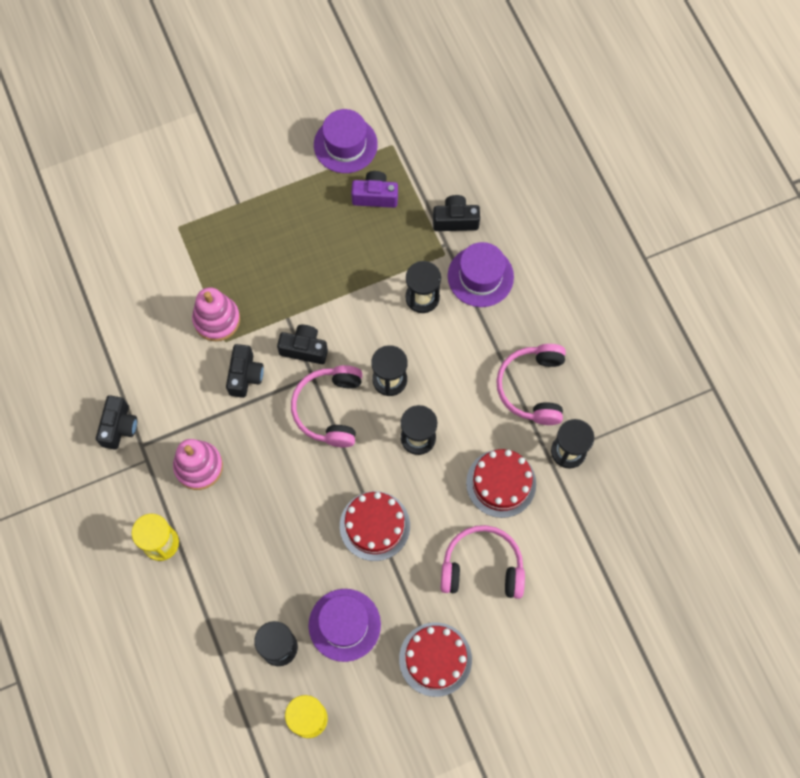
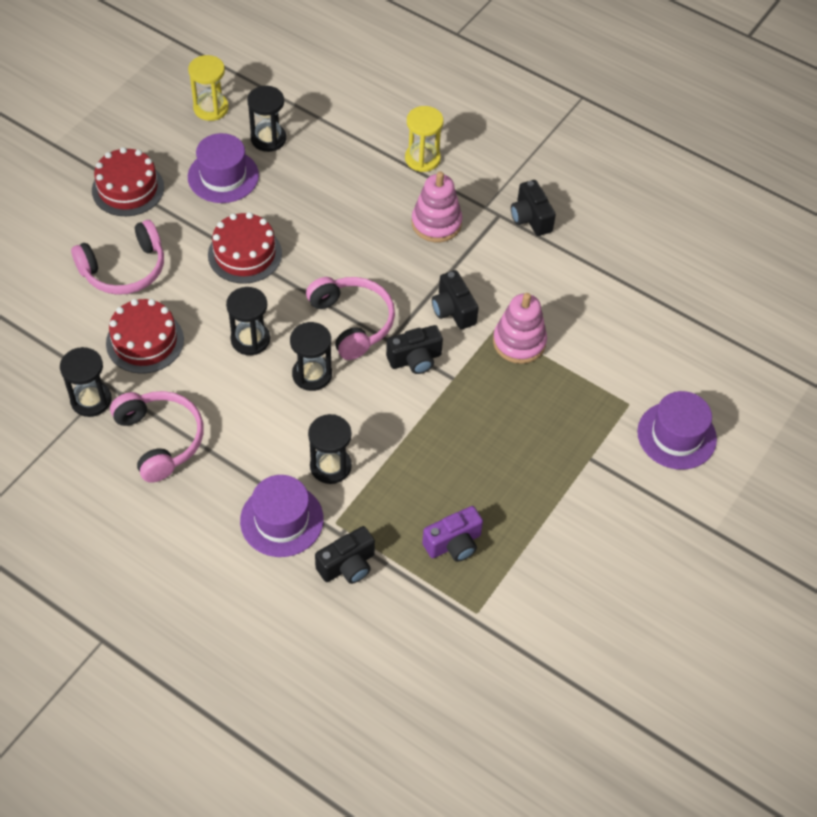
camera: 145 degrees right, 15 degrees down
purple hat [314,109,378,173] -> purple hat moved to [637,391,717,470]

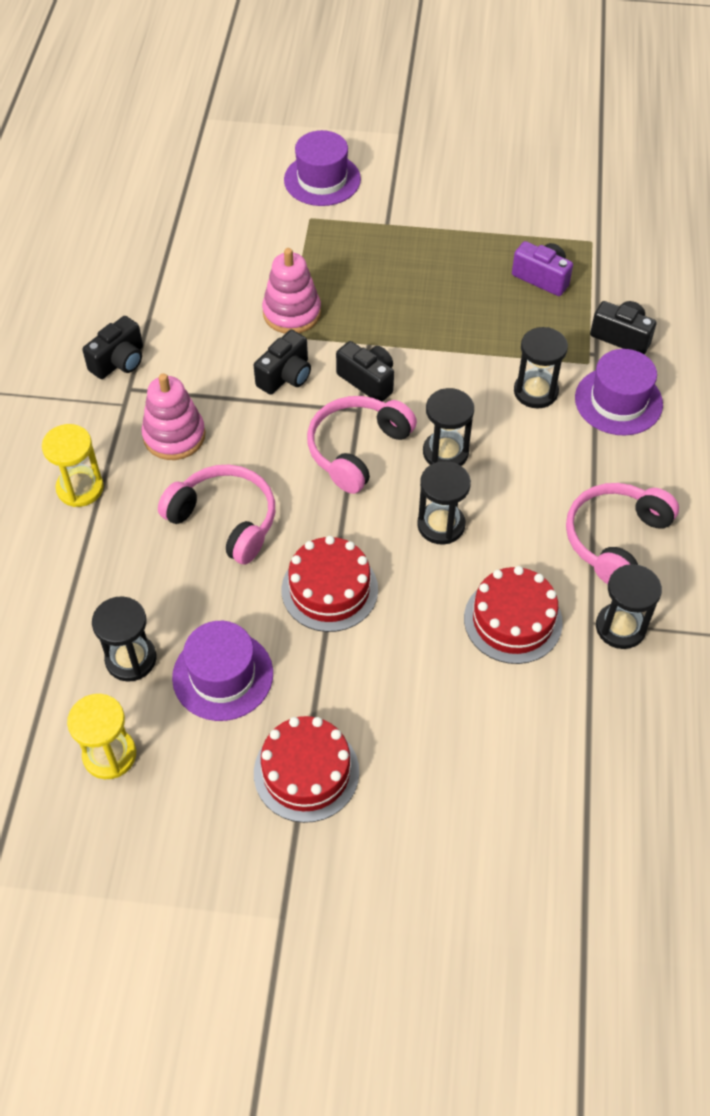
camera: 115 degrees left, 0 degrees up
pink headphones [71,220,164,295] -> pink headphones moved to [158,465,275,564]

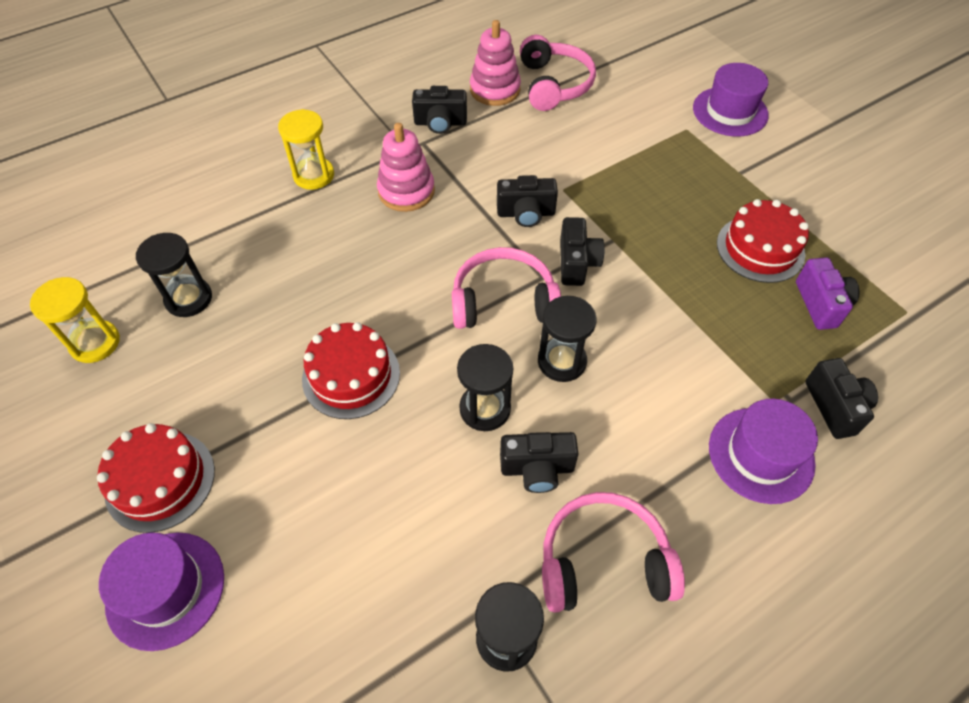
camera: 50 degrees right, 0 degrees up
pink headphones [158,465,275,564] -> pink headphones moved to [520,35,596,111]
purple hat [172,621,273,721] -> purple hat moved to [99,532,224,651]
pink stacking toy [262,248,321,334] -> pink stacking toy moved to [470,20,521,106]
red cake [464,566,563,664] -> red cake moved to [717,199,809,283]
black hourglass [514,327,568,409] -> none
none -> black camera [500,432,578,493]

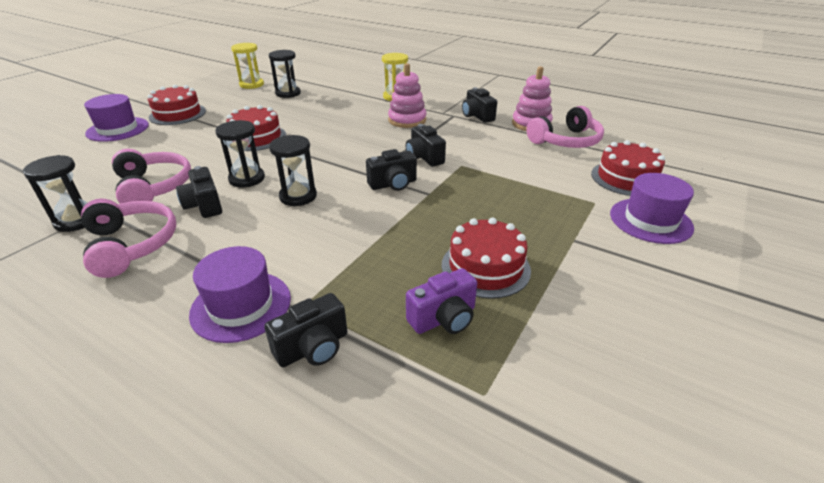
camera: 65 degrees right, 20 degrees down
pink headphones [452,247,561,329] -> pink headphones moved to [112,149,191,204]
none -> red cake [591,140,665,196]

